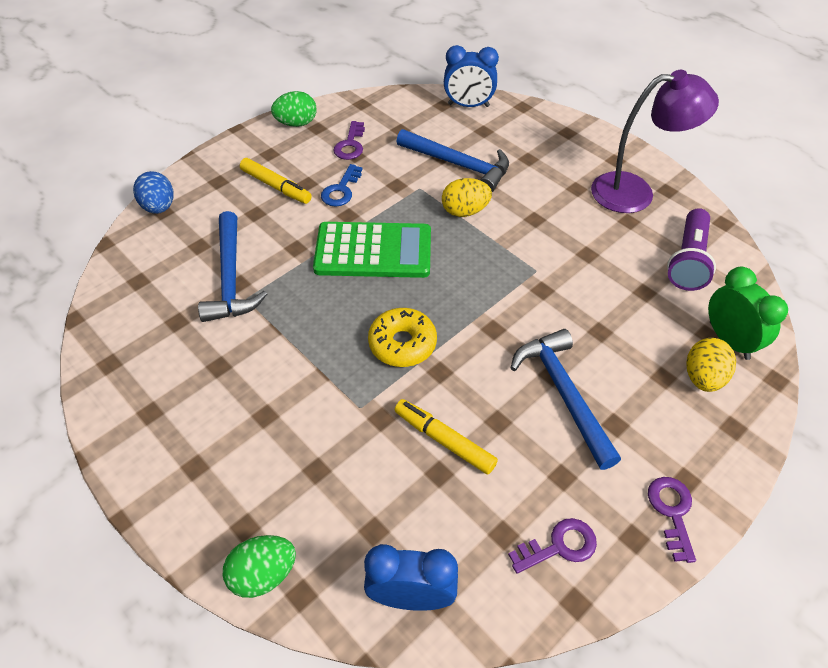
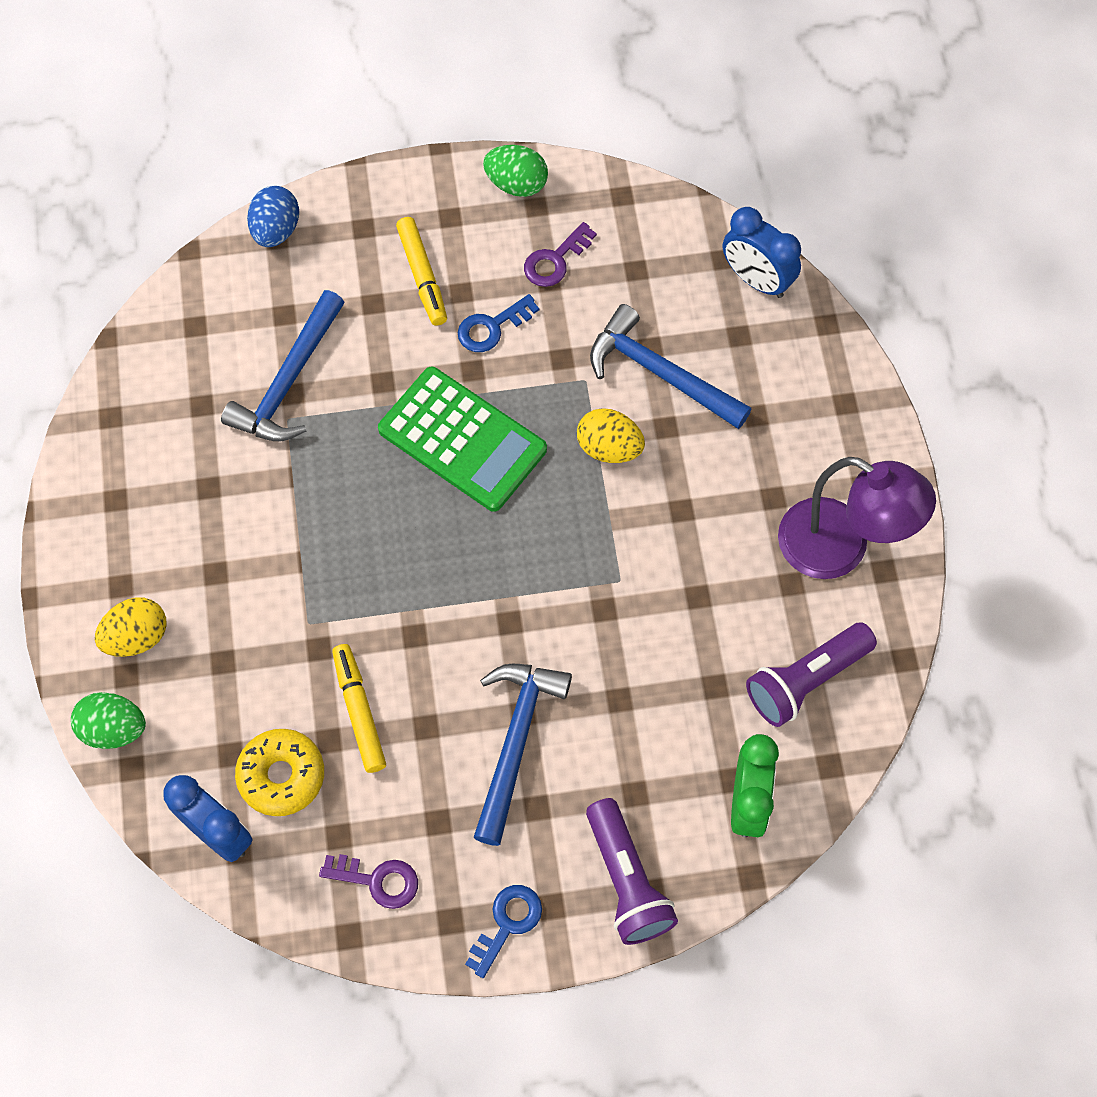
camera: 35 degrees right, 15 degrees up
yellow donut [368,308,437,367] -> yellow donut moved to [235,729,324,816]
blue hammer [396,129,509,192] -> blue hammer turned 150 degrees clockwise [590,304,752,429]
purple key [648,477,696,563] -> blue key [465,885,542,978]
yellow egg [687,338,736,392] -> yellow egg moved to [95,597,166,657]
none -> purple flashlight [586,798,678,945]

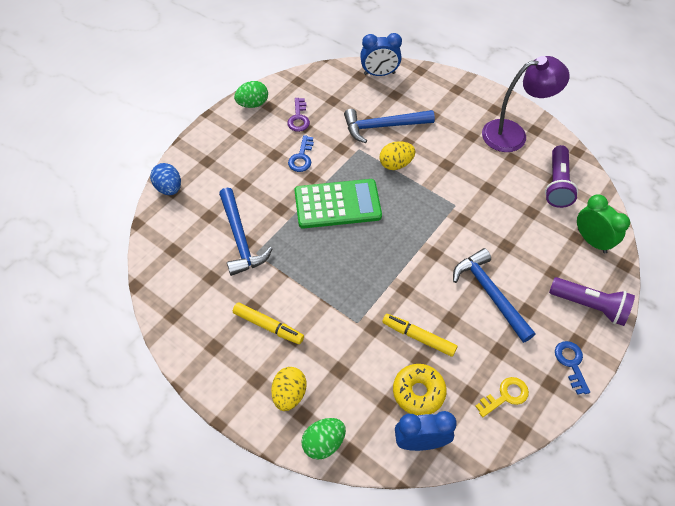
camera: 45 degrees left, 10 degrees down
purple key [319,854,418,909] -> yellow key [475,377,529,417]
yellow marker [396,217,447,326] -> yellow marker moved to [233,302,304,344]

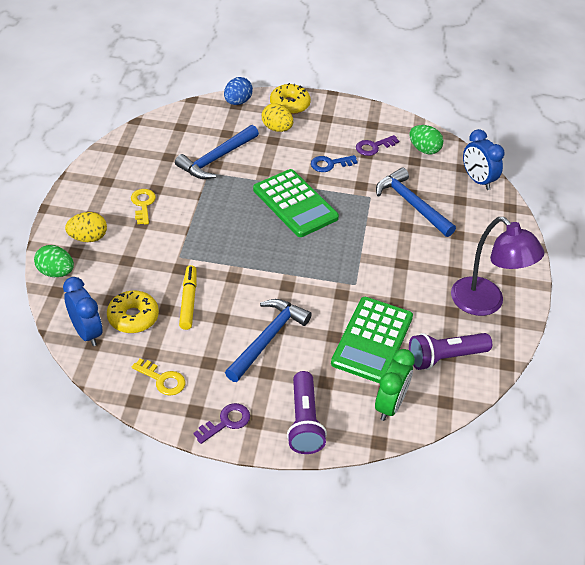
camera: 60 degrees right, 10 degrees down
yellow marker [233,302,304,344] -> yellow key [131,189,156,225]
green egg [234,81,268,108] -> green egg moved to [409,125,443,154]
yellow egg [379,141,415,170] -> yellow egg moved to [262,103,293,132]
blue key [555,341,590,395] -> purple key [194,403,250,444]
none -> yellow donut [270,83,311,114]
none -> green calculator [331,297,413,383]

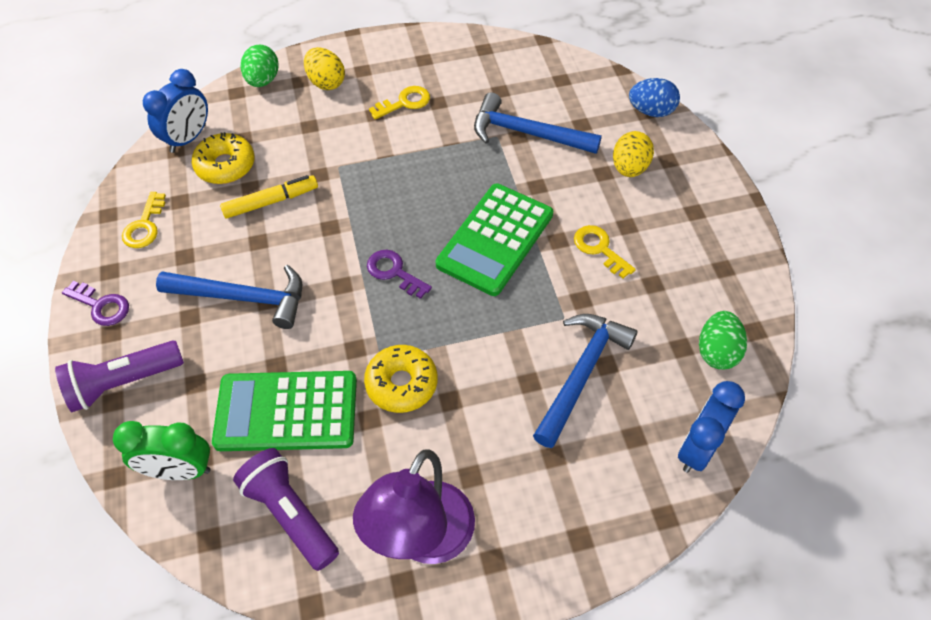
camera: 70 degrees right, 10 degrees up
yellow donut [270,83,311,114] -> yellow donut moved to [364,345,437,413]
blue key [311,155,358,172] -> yellow key [574,225,636,279]
purple key [356,135,399,156] -> purple key moved to [367,250,432,299]

